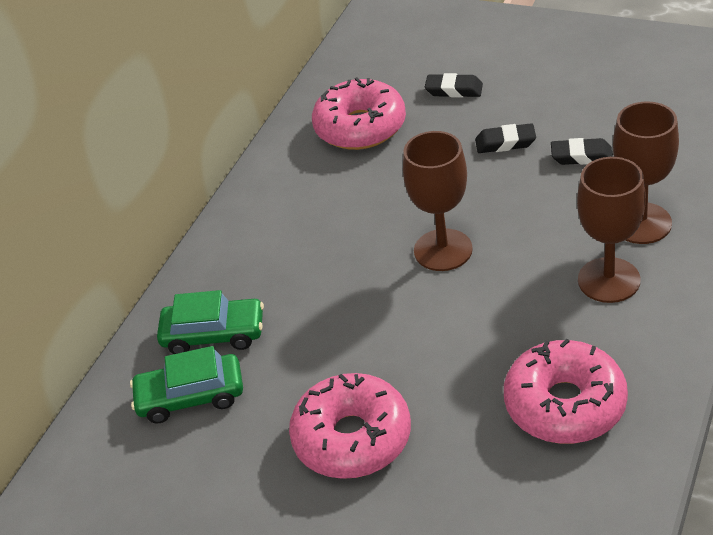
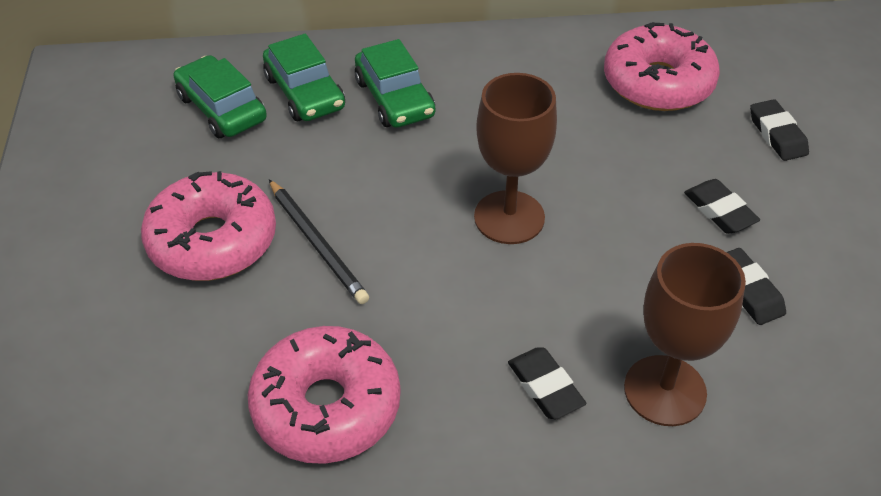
camera: 55 degrees right, 5 degrees up
brown goblet [577,157,646,303] -> black eraser [508,347,586,420]
none -> black pencil [269,179,369,304]
none -> green car [355,39,435,128]

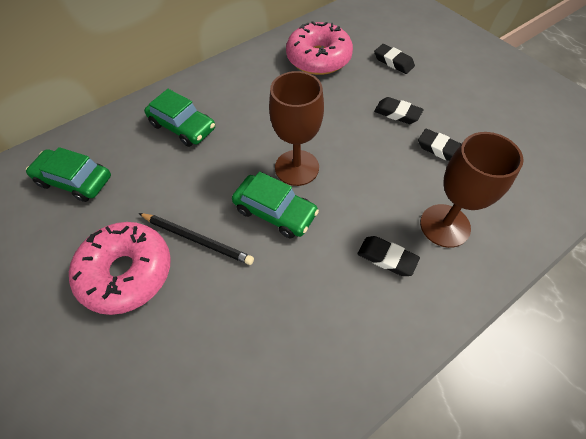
camera: 30 degrees left, 10 degrees up
pink donut [248,326,401,464] -> none
green car [263,33,345,121] -> green car moved to [232,171,319,238]

